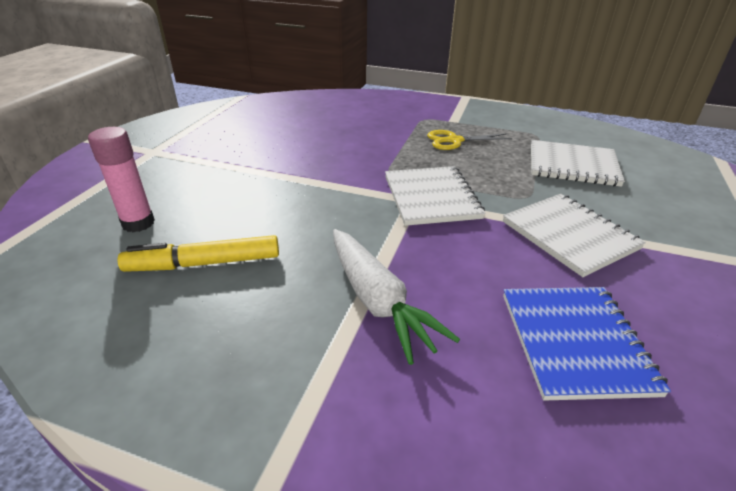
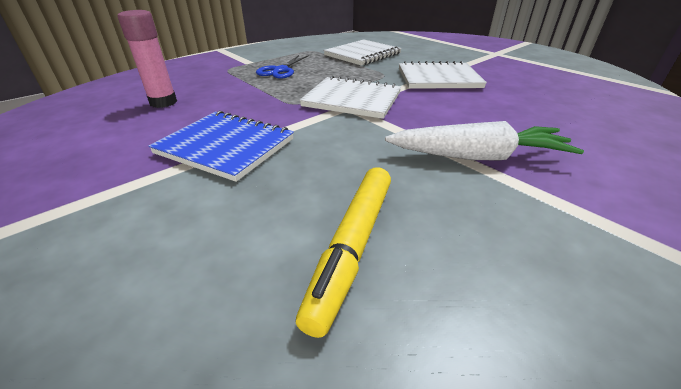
camera: 60 degrees left, 0 degrees up
pink glue stick [88,127,155,232] -> pink glue stick moved to [118,10,177,108]
yellow scissors [427,130,512,150] -> blue scissors [256,55,309,78]
blue notebook [503,287,671,401] -> blue notebook moved to [149,111,294,182]

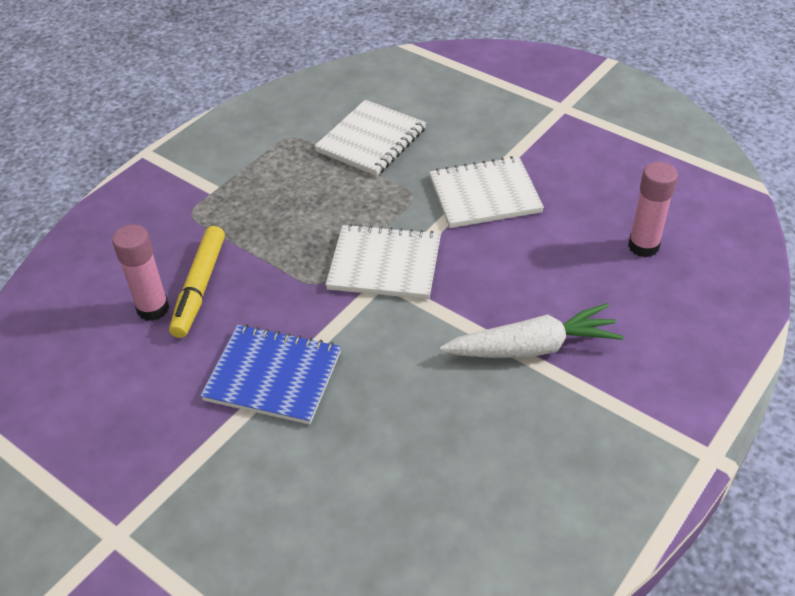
camera: 10 degrees left, 10 degrees up
blue scissors [256,55,309,78] -> none
yellow marker [296,167,391,338] -> yellow marker moved to [169,226,225,338]
none -> pink glue stick [628,162,678,258]

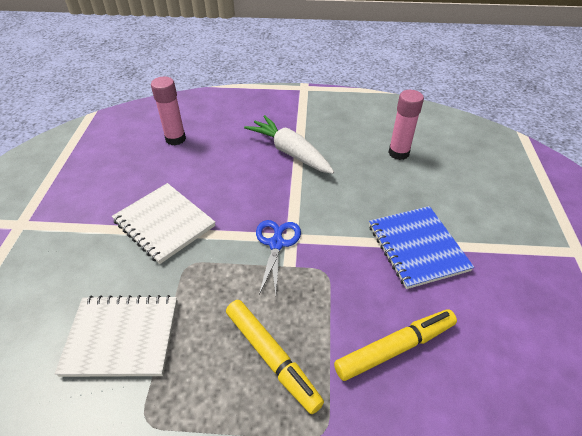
camera: 125 degrees left, 0 degrees up
pink glue stick [112,224,169,321] -> pink glue stick moved to [388,90,424,160]
white notebook [325,224,441,299] -> blue scissors [256,220,301,296]
none -> yellow marker [226,300,324,414]

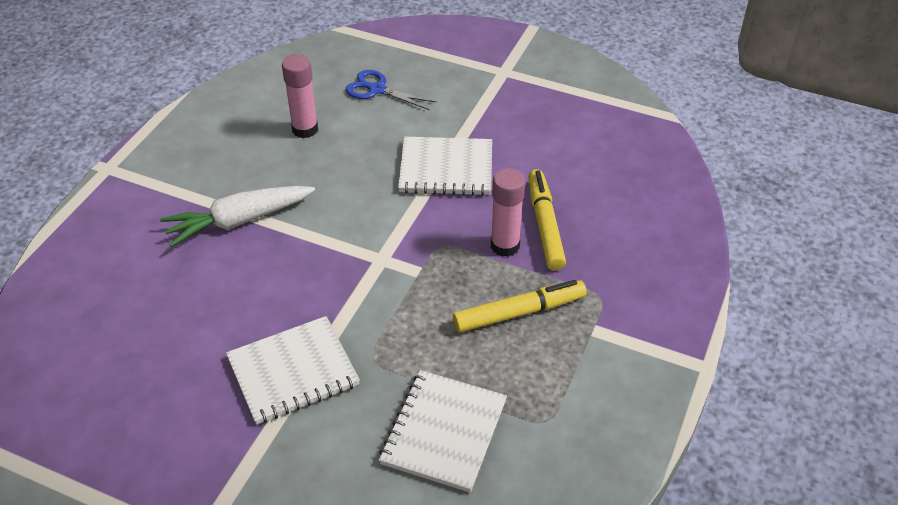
camera: 70 degrees left, 0 degrees up
pink glue stick [151,77,186,146] -> pink glue stick moved to [491,168,525,257]
blue scissors [256,220,301,296] -> blue scissors moved to [346,70,436,110]
blue notebook [369,206,474,289] -> white notebook [398,137,492,196]

